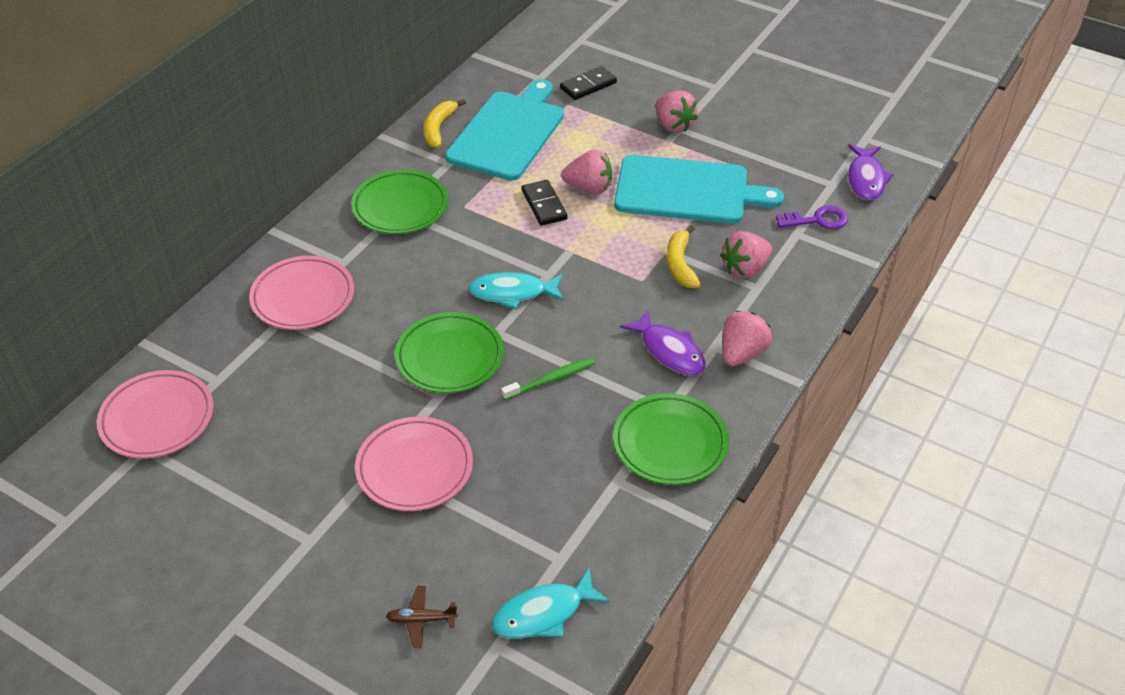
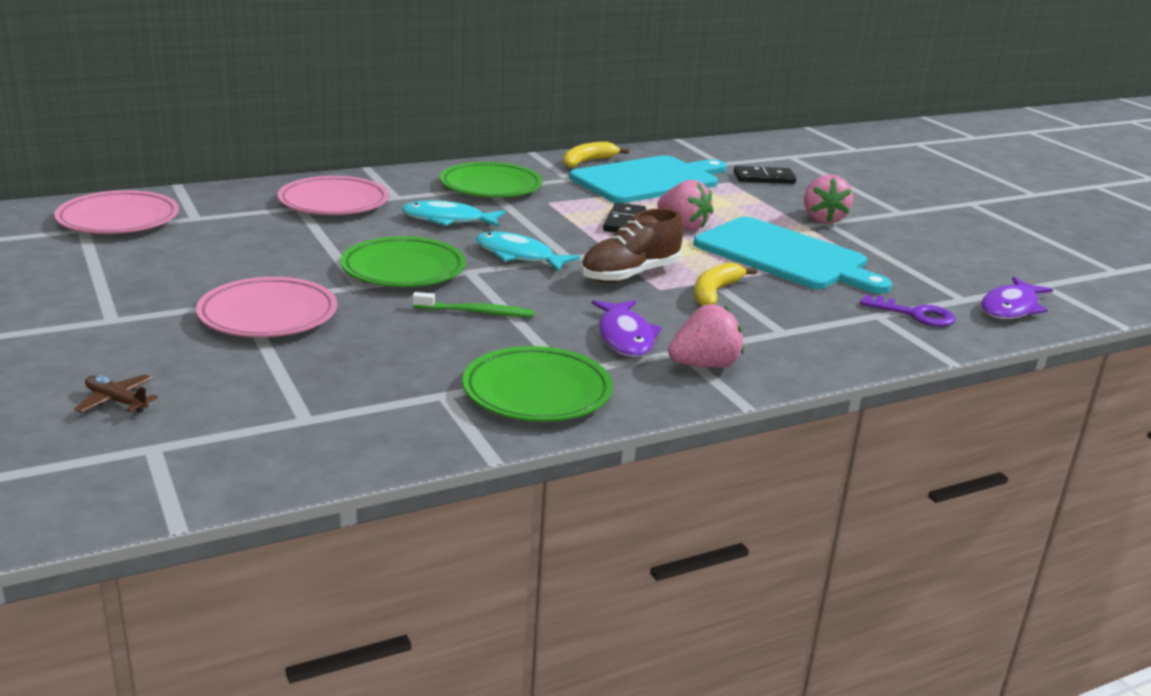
camera: 30 degrees right, 20 degrees down
turquoise fish [492,568,610,639] -> turquoise fish moved to [402,201,505,227]
pink strawberry [720,231,772,278] -> none
none -> brown shoe [581,208,683,283]

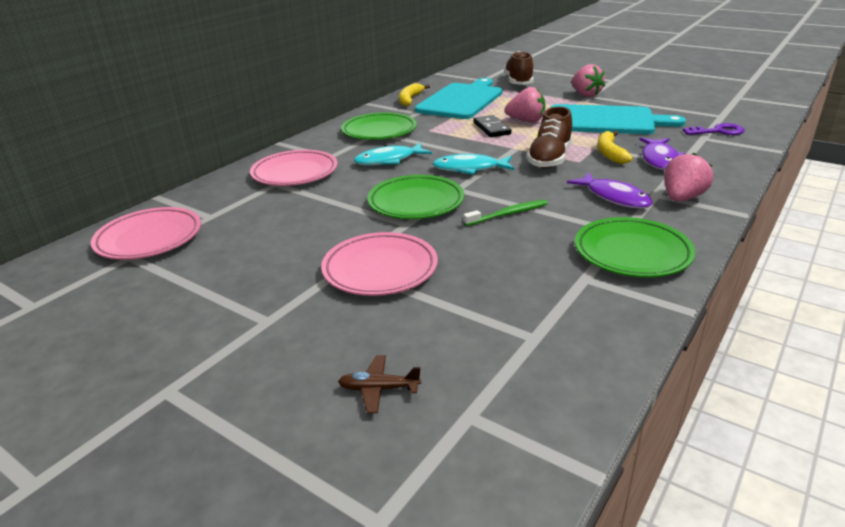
camera: 25 degrees left, 5 degrees up
black domino [734,166,796,184] -> brown shoe [504,51,534,85]
purple fish [981,277,1053,319] -> purple fish moved to [639,137,685,170]

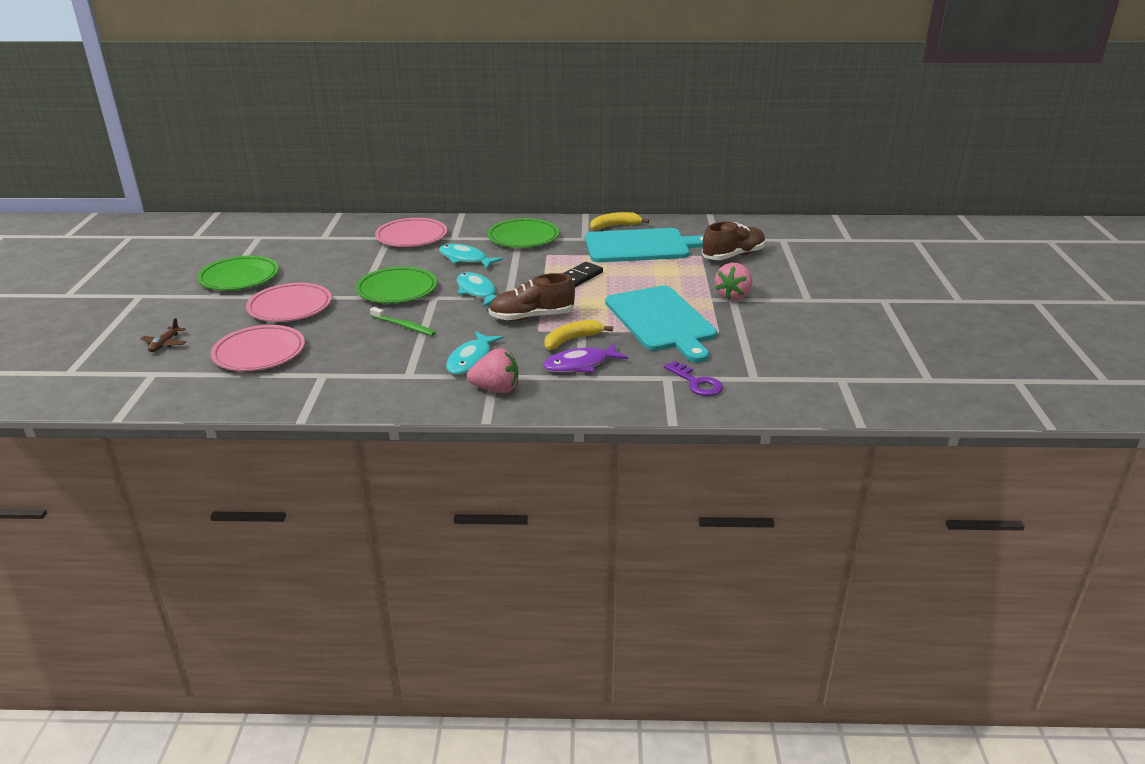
camera: 55 degrees right, 0 degrees up
pink plate [91,207,201,260] -> pink plate moved to [211,325,305,371]
brown plane [338,355,421,413] -> brown plane turned 135 degrees counterclockwise [140,318,186,352]
pink strawberry [505,87,545,122] -> none
purple fish [567,173,653,209] -> turquoise fish [446,331,503,375]
green plate [575,217,695,277] -> green plate moved to [197,256,279,290]

